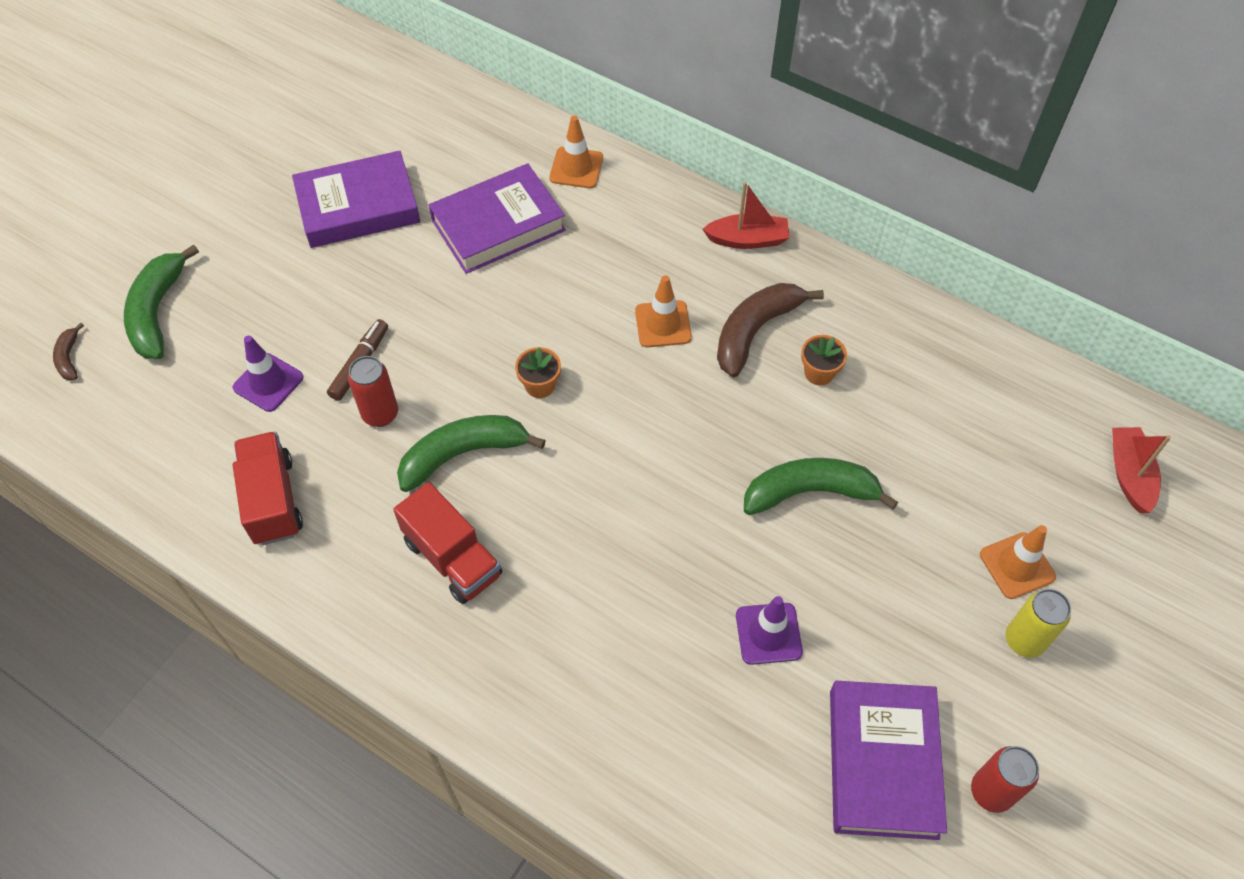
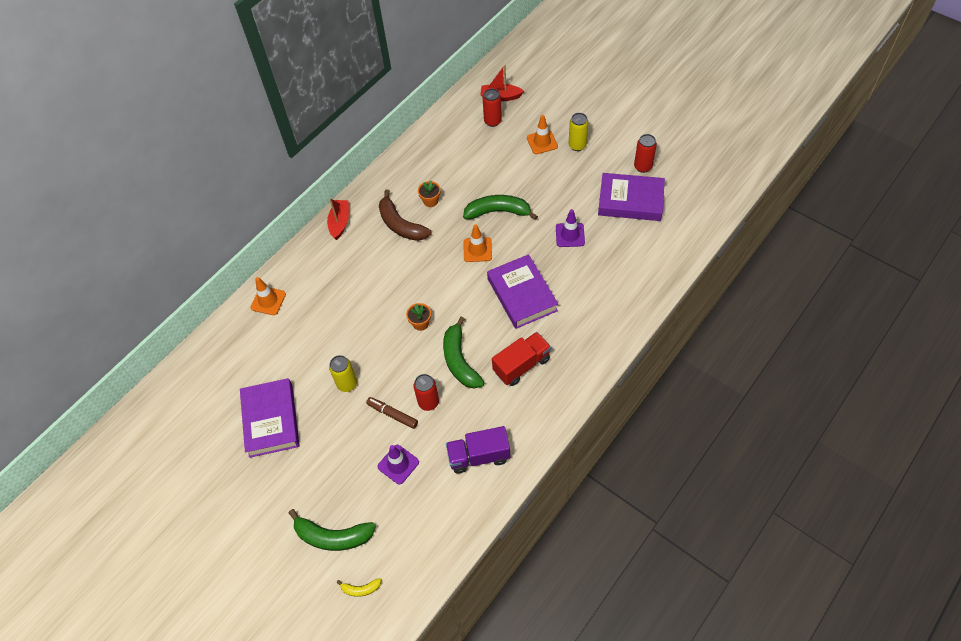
camera: 80 degrees left, 0 degrees up
brown banana [53,323,84,381] -> yellow banana [337,578,381,597]
red truck [233,431,303,545] -> purple truck [446,426,510,474]
purple book [429,163,566,274] -> purple book moved to [487,254,558,329]
orange traffic cone [635,275,692,347] -> orange traffic cone moved to [463,224,492,262]
green banana [744,458,898,515] -> green banana turned 90 degrees clockwise [463,195,538,220]
none -> yellow can [329,355,357,392]
none -> red can [483,89,502,127]

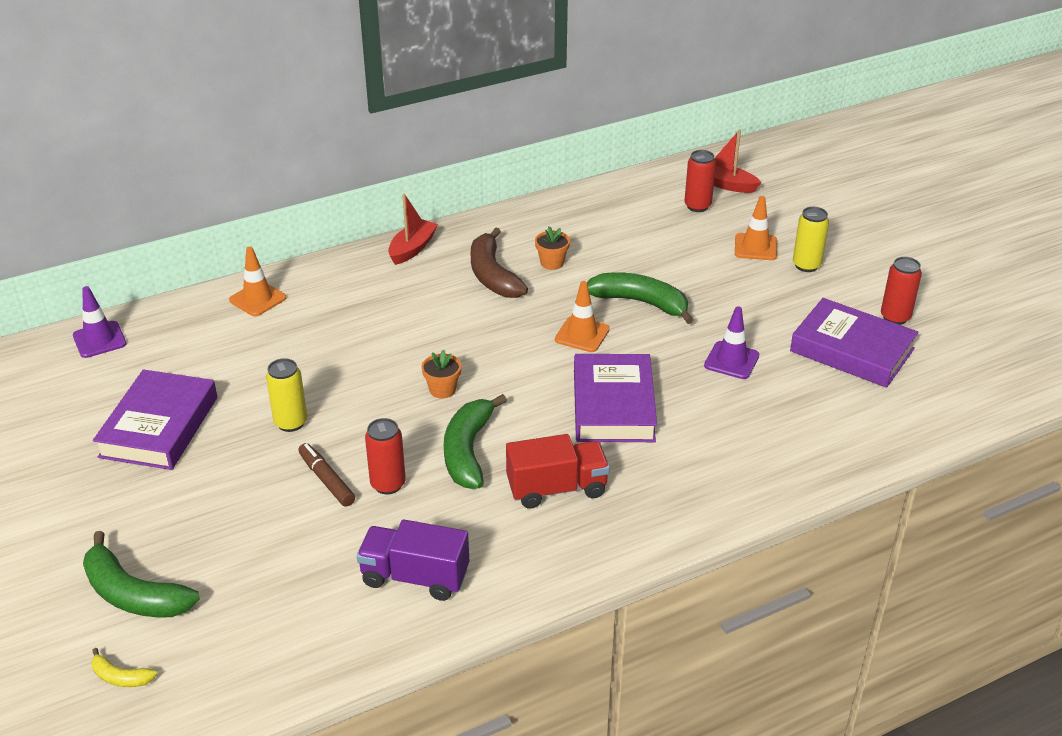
camera: 20 degrees right, 20 degrees down
purple traffic cone [377,445,419,484] -> purple traffic cone moved to [73,286,126,358]

